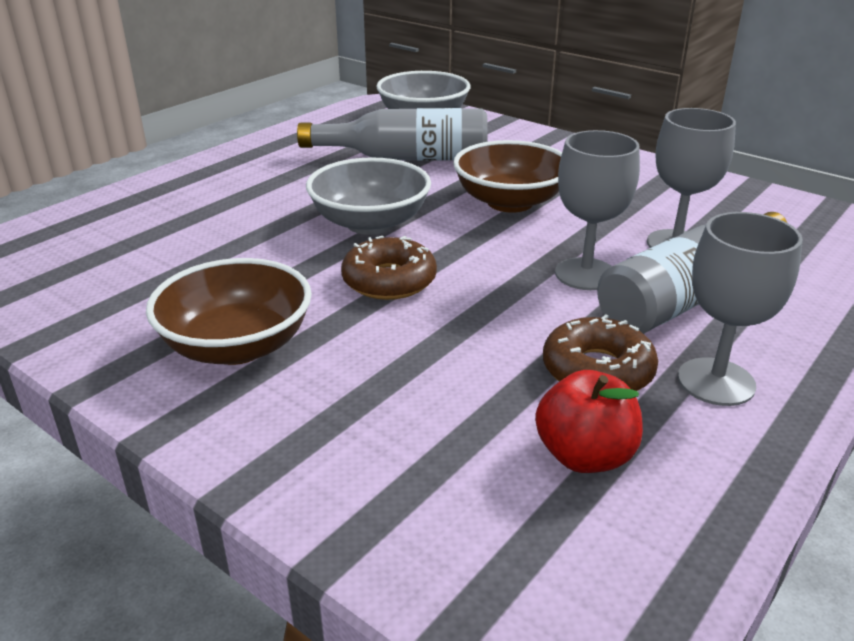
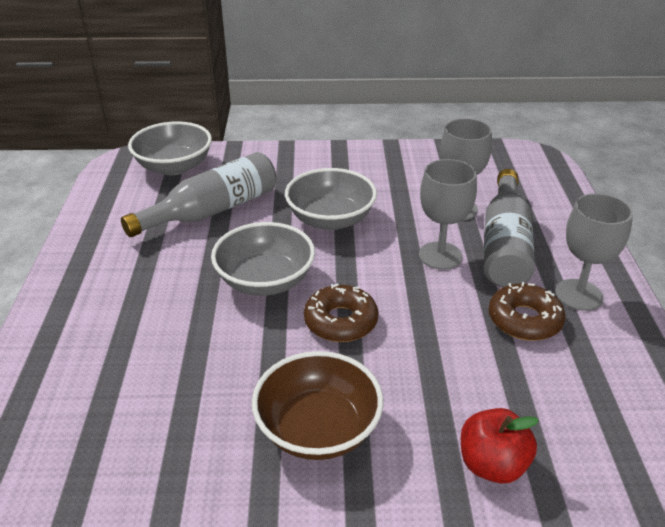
camera: 40 degrees left, 5 degrees up
brown bowl [453,140,562,213] -> grey bowl [285,168,377,230]
red apple [535,370,643,473] -> red apple moved to [461,408,539,484]

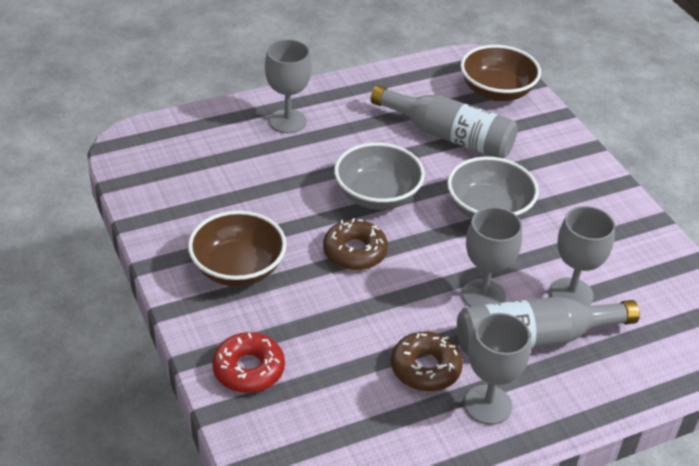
camera: 65 degrees right, 5 degrees up
grey bowl [128,121,212,175] -> brown bowl [460,45,541,101]
red apple [461,408,539,484] -> red donut [212,332,285,393]
none -> grey goblet [265,39,312,133]

